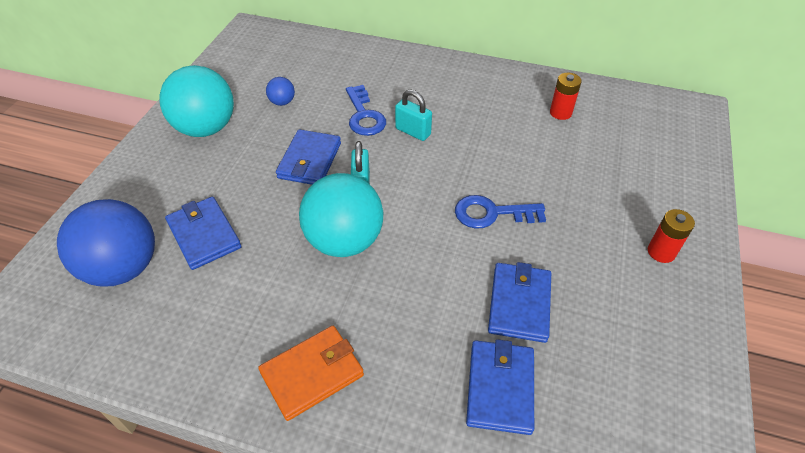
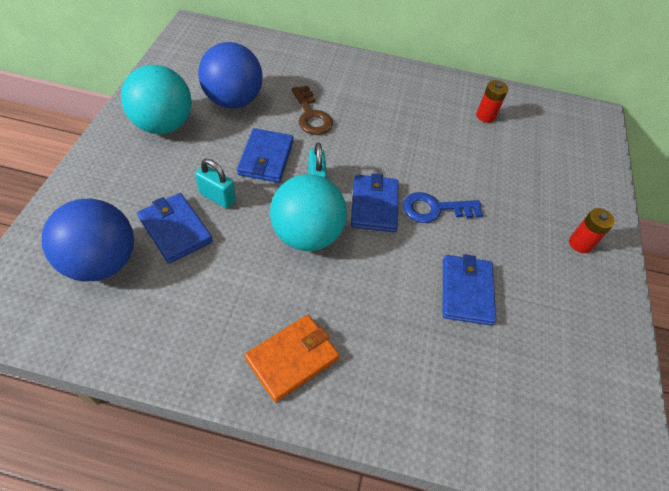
camera: 10 degrees left, 5 degrees up
blue ball [266,77,295,106] -> blue ball [198,42,262,108], size x2.31
blue key [346,85,386,136] -> brown key [292,85,333,135]
turquoise padlock [395,89,432,141] -> turquoise padlock moved to [195,159,236,209]
blue wallet [466,339,534,435] -> blue wallet moved to [351,173,398,232]

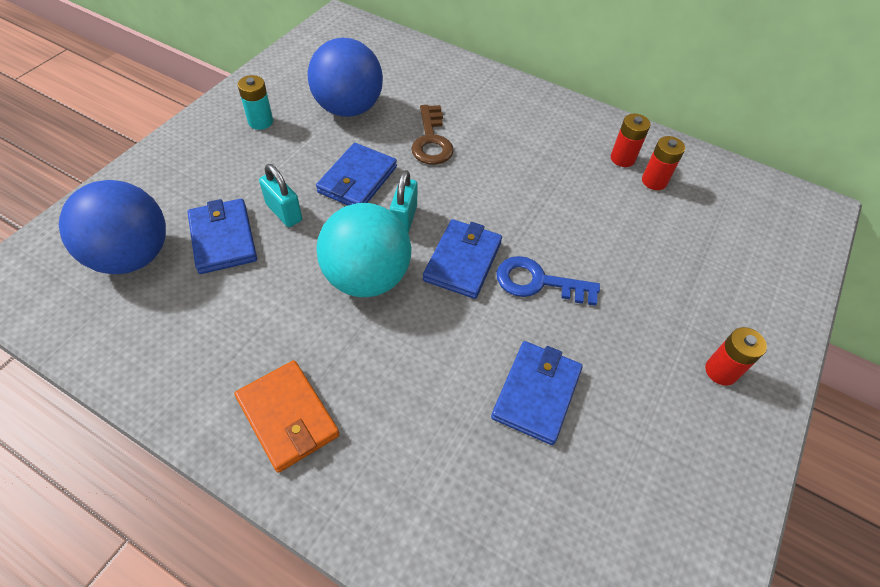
camera: 20 degrees right, 0 degrees up
turquoise ball [121,65,192,134] -> turquoise battery [238,75,273,130]
orange wallet [245,315,340,402] -> orange wallet turned 75 degrees clockwise [234,360,340,473]
none -> red battery [611,114,650,167]

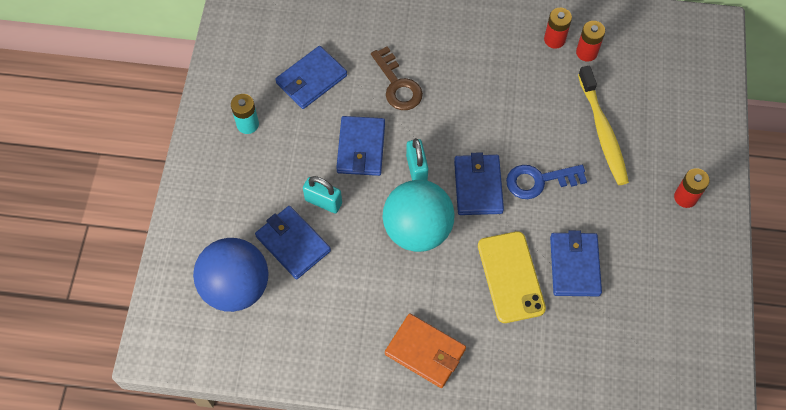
camera: 20 degrees left, 10 degrees up
blue ball [308,38,383,117] -> blue wallet [275,46,347,109]
none -> yellow phone [478,231,546,323]
none -> yellow toothbrush [578,66,629,185]

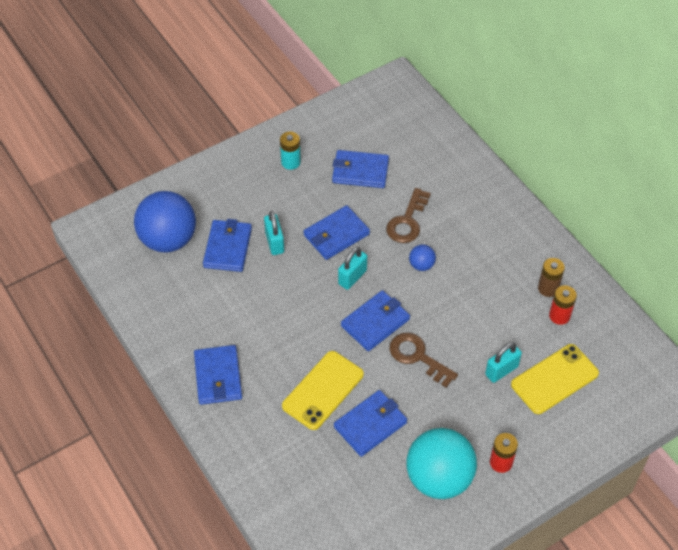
camera: 50 degrees right, 10 degrees down
turquoise ball [383,180,455,252] -> turquoise ball moved to [406,428,477,499]
orange wallet [385,313,466,388] -> blue wallet [194,345,242,405]
blue key [506,165,587,199] -> brown key [389,333,458,388]
red battery [544,8,572,49] -> brown battery [538,258,565,297]
yellow toothbrush [578,66,629,185] -> turquoise padlock [485,342,522,383]
none -> blue ball [409,244,436,271]
none -> yellow phone [511,344,599,414]

